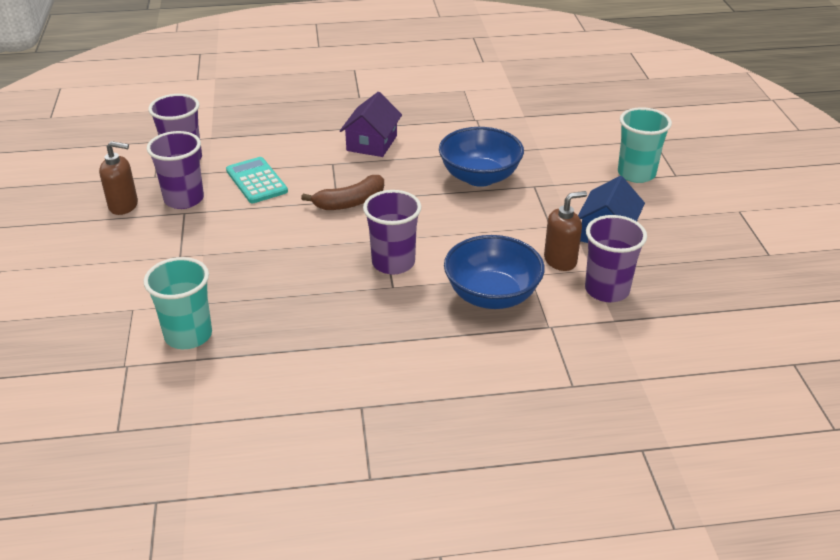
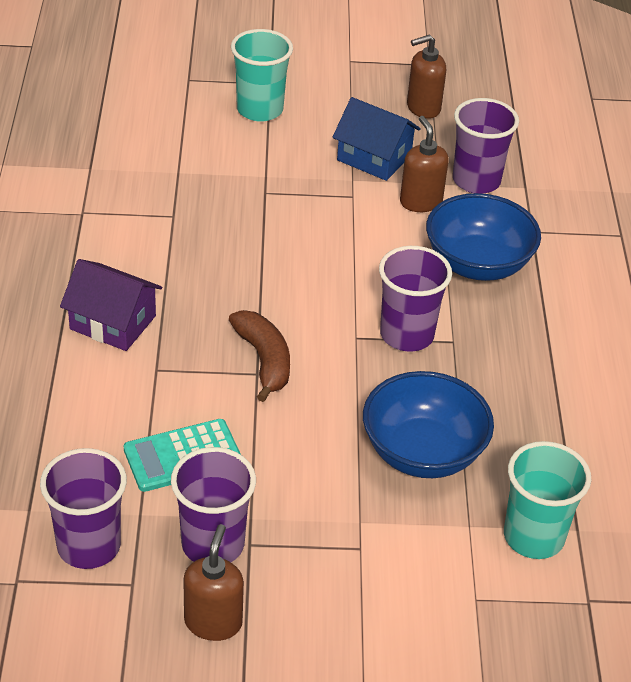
camera: 85 degrees left, 5 degrees up
blue bowl [439,127,524,187] -> blue bowl moved to [363,371,494,478]
none -> brown soap dispenser [407,35,446,119]

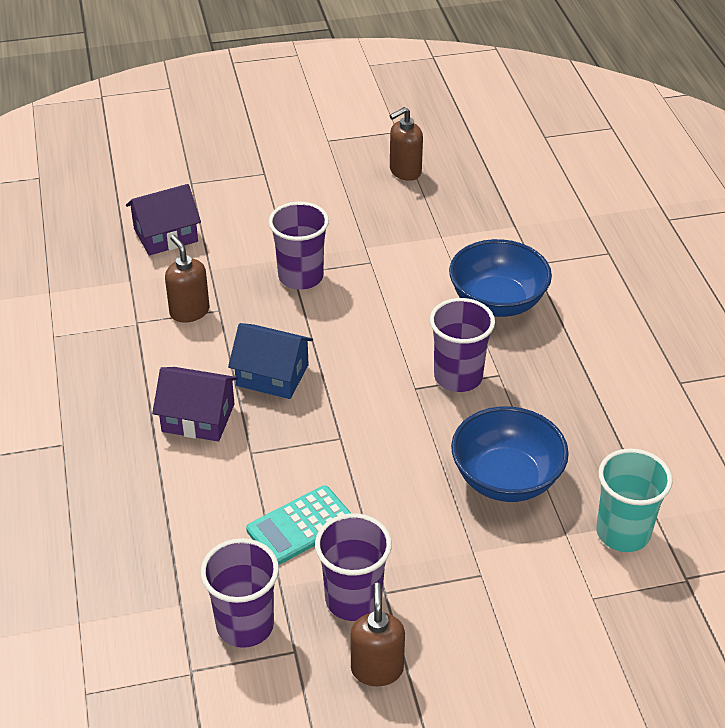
camera: 10 degrees left, 0 degrees up
brown banana [228,310,290,402] -> none
turquoise cup [231,29,293,122] -> none
blue house [333,97,421,181] -> blue house moved to [228,323,313,399]
brown soap dispenser [400,116,449,212] -> brown soap dispenser moved to [165,235,210,323]
purple cup [453,98,519,194] -> purple cup moved to [268,202,329,290]
none -> purple house [126,184,201,256]

